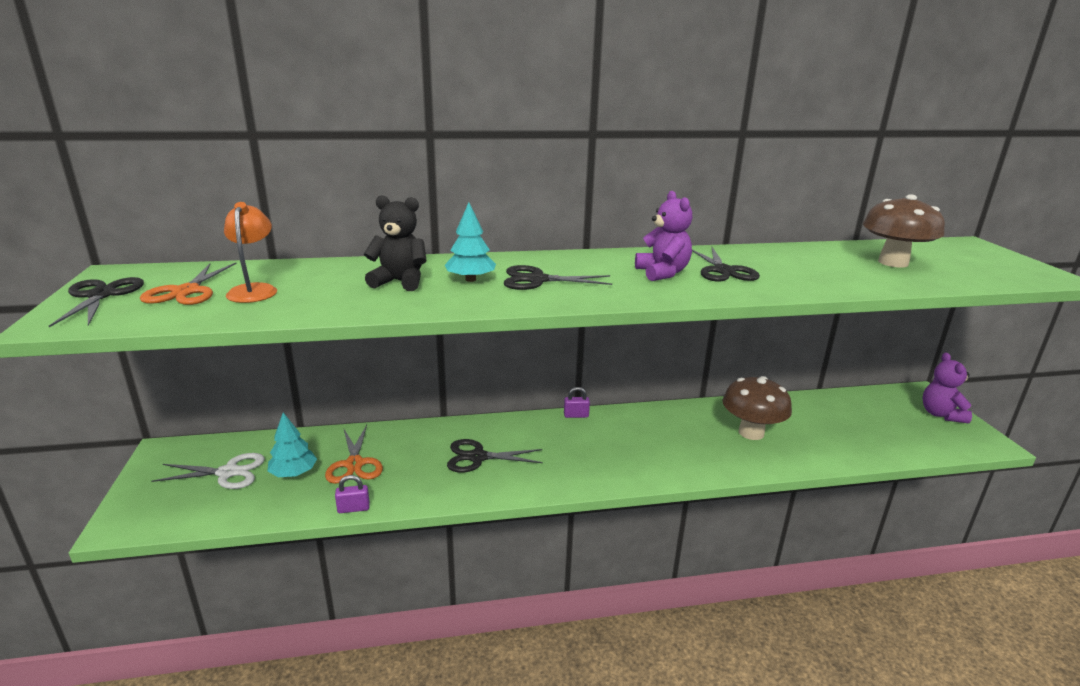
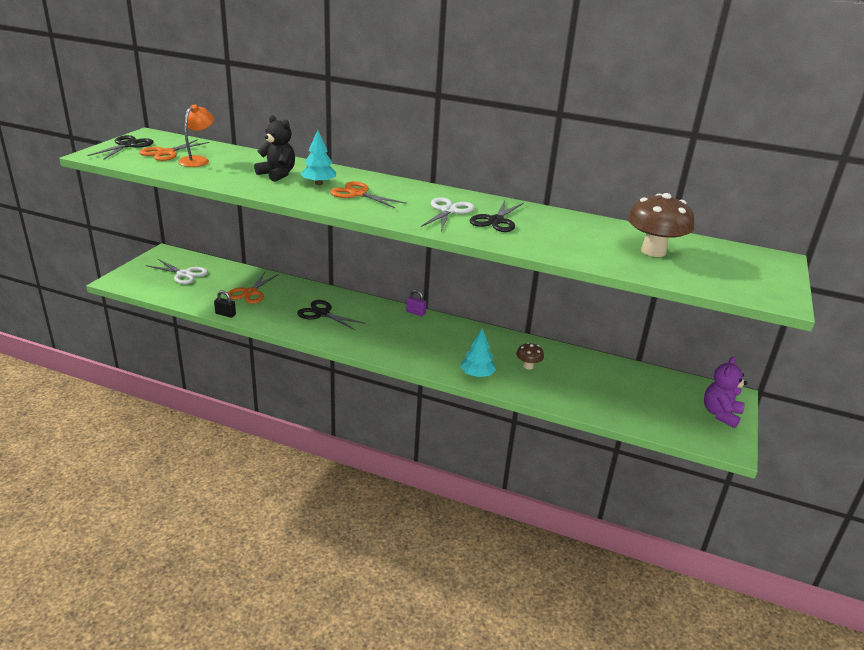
camera: 30 degrees right, 5 degrees up
turquoise tree [267,412,317,477] -> turquoise tree moved to [460,328,496,377]
purple padlock [335,475,370,513] -> black padlock [214,291,236,318]
black scissors [504,265,612,290] -> orange scissors [330,181,407,208]
purple teddy bear [635,191,692,281] -> white scissors [421,197,474,231]
brown mushroom [723,376,792,440] -> brown mushroom [516,342,544,370], size x0.50

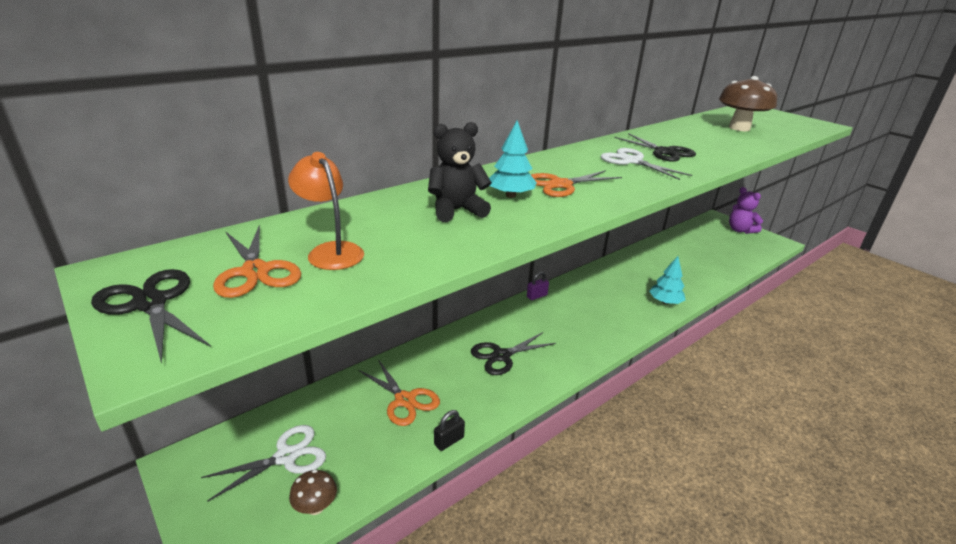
camera: 60 degrees left, 0 degrees up
brown mushroom [516,342,544,370] -> brown mushroom moved to [289,470,337,515]

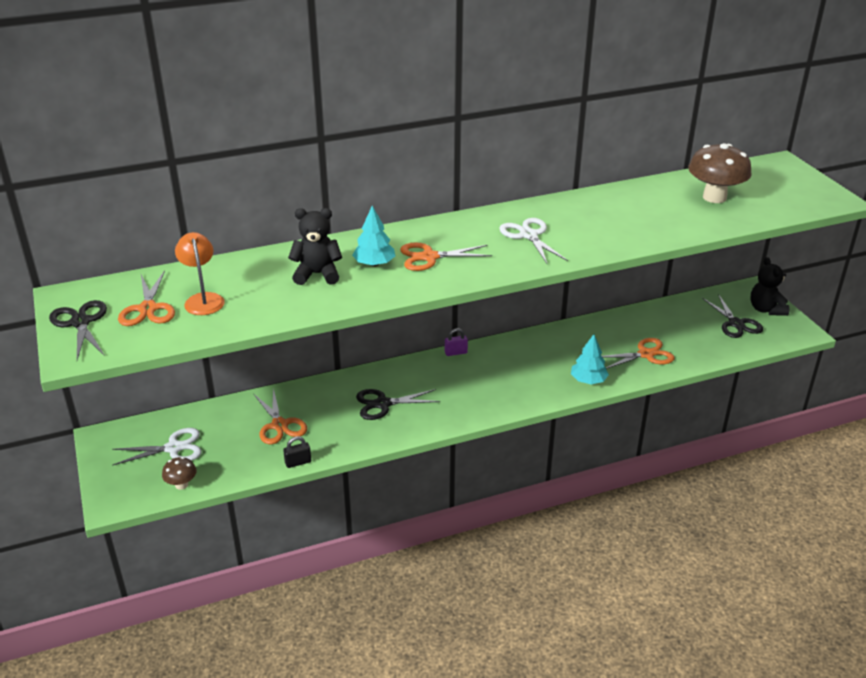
camera: 20 degrees right, 5 degrees up
black scissors [615,133,696,162] -> black scissors moved to [702,294,763,338]
purple teddy bear [729,187,763,234] -> black teddy bear [751,257,789,316]
none -> orange scissors [602,338,675,369]

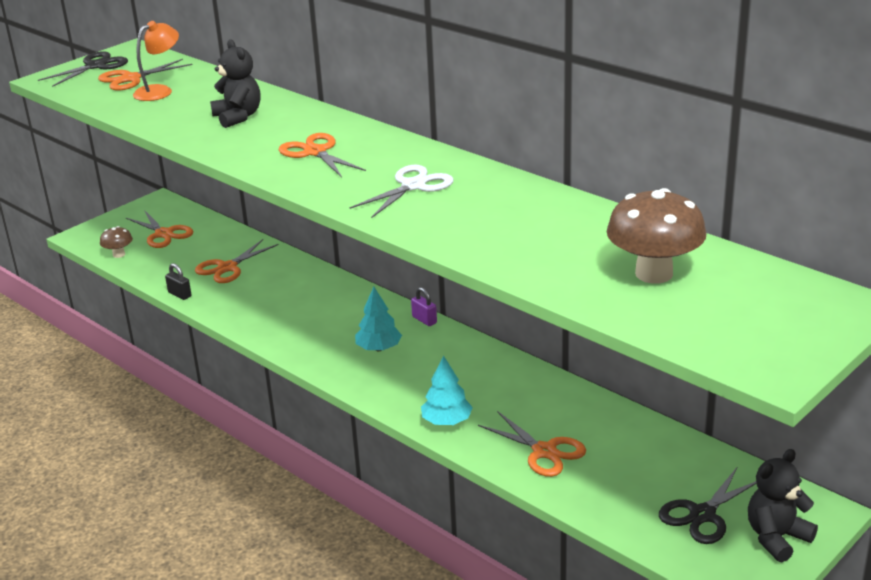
camera: 65 degrees right, 5 degrees down
white scissors [112,428,202,466] -> orange scissors [126,210,193,248]
turquoise tree [352,206,395,267] -> turquoise tree moved to [355,287,402,351]
black scissors [356,389,440,420] -> none

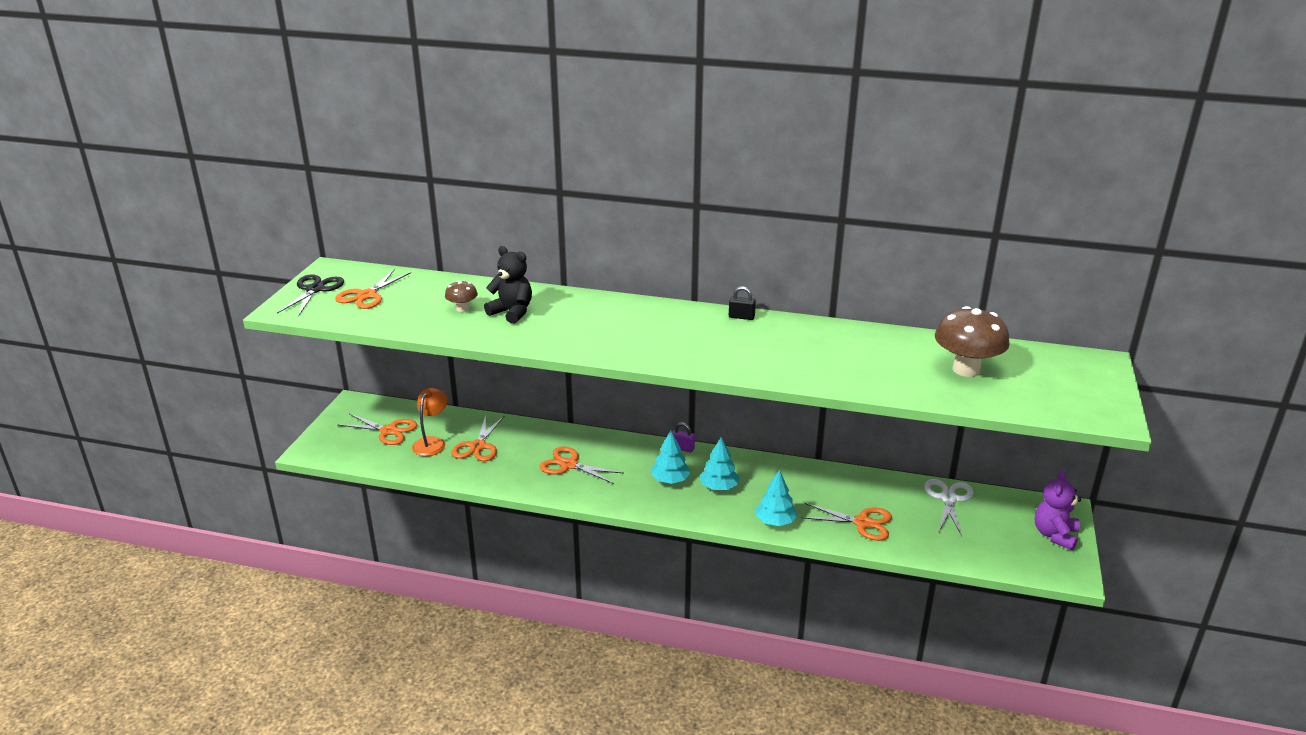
camera: 30 degrees left, 0 degrees up
brown mushroom [100,226,133,258] -> brown mushroom moved to [445,281,478,312]
orange lamp [133,21,179,101] -> orange lamp moved to [412,388,448,456]
black padlock [165,263,192,300] -> black padlock moved to [729,286,756,320]
orange scissors [278,133,366,177] -> orange scissors moved to [540,447,624,484]
white scissors [349,165,453,218] -> white scissors moved to [924,479,973,536]
black scissors [659,466,757,544] -> none
black teddy bear [748,449,818,562] -> purple teddy bear [1035,471,1081,551]
none -> turquoise tree [699,437,739,490]

